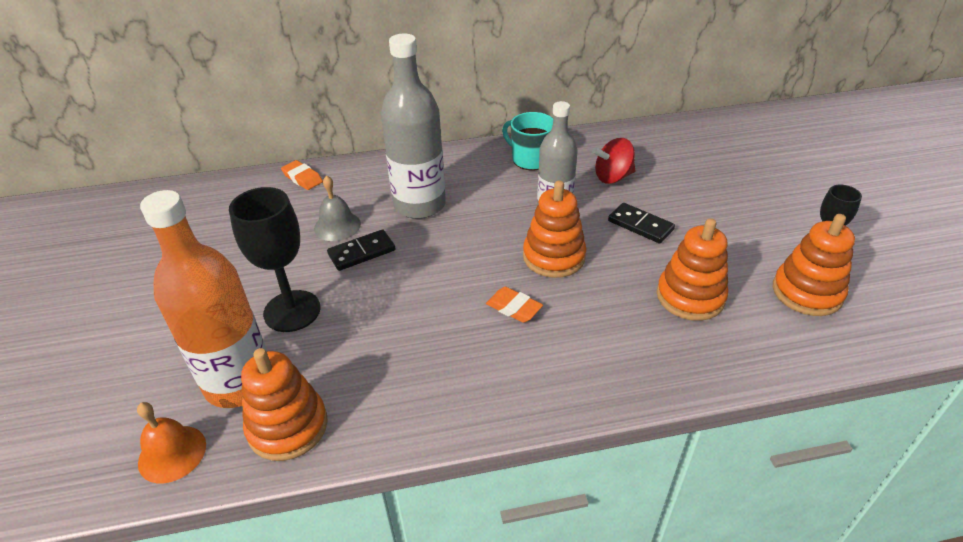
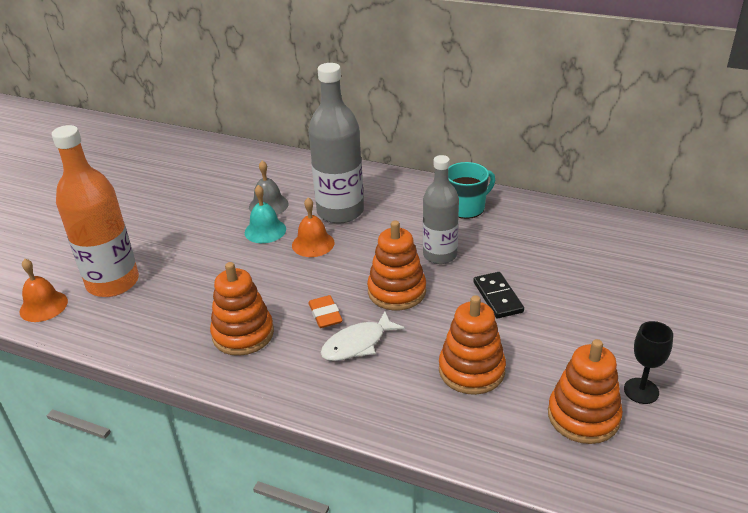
camera: 35 degrees right, 5 degrees down
black goblet [229,187,321,332] -> none
orange stacking toy [241,348,328,461] -> orange stacking toy moved to [210,262,274,356]
orange eraser [281,160,323,190] -> none
black domino [327,229,395,271] -> turquoise bell [245,185,286,243]
turquoise mug [502,112,553,170] -> turquoise mug turned 75 degrees clockwise [448,162,495,219]
red spinning top [592,138,635,184] -> none
none -> orange bell [292,197,335,257]
none -> white fish [321,311,405,361]

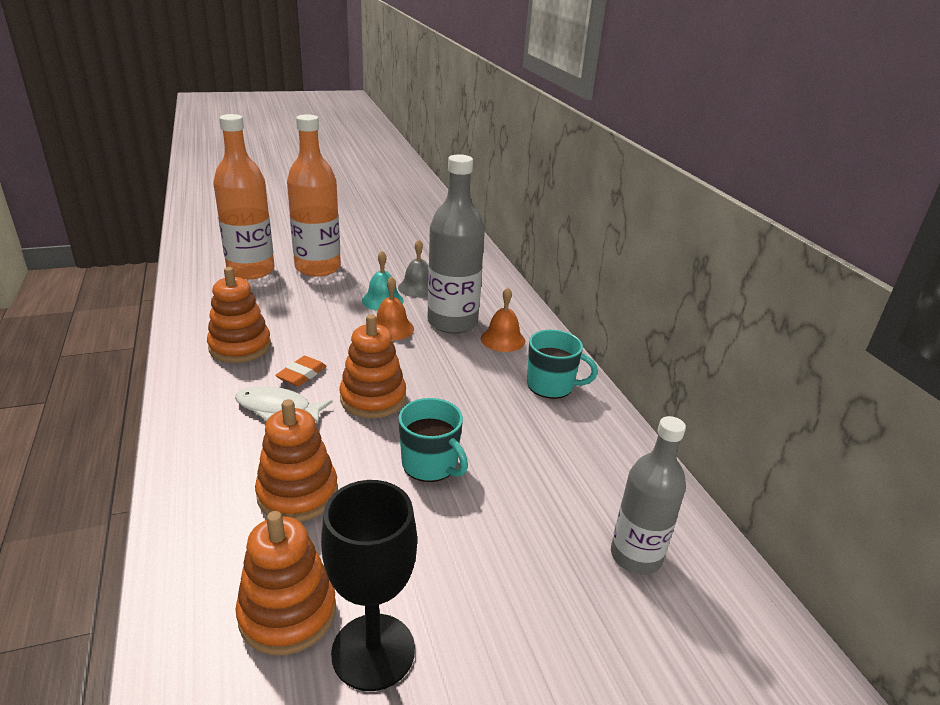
camera: 45 degrees right, 5 degrees down
orange bell [19,259,68,322] -> orange bell moved to [481,288,525,352]
grey bottle [423,155,459,264] -> grey bottle moved to [611,416,686,575]
black domino [474,272,524,318] -> turquoise mug [398,398,468,482]
black goblet [624,321,673,404] -> black goblet [321,480,417,691], size x1.69
none -> orange bottle [287,114,341,277]

